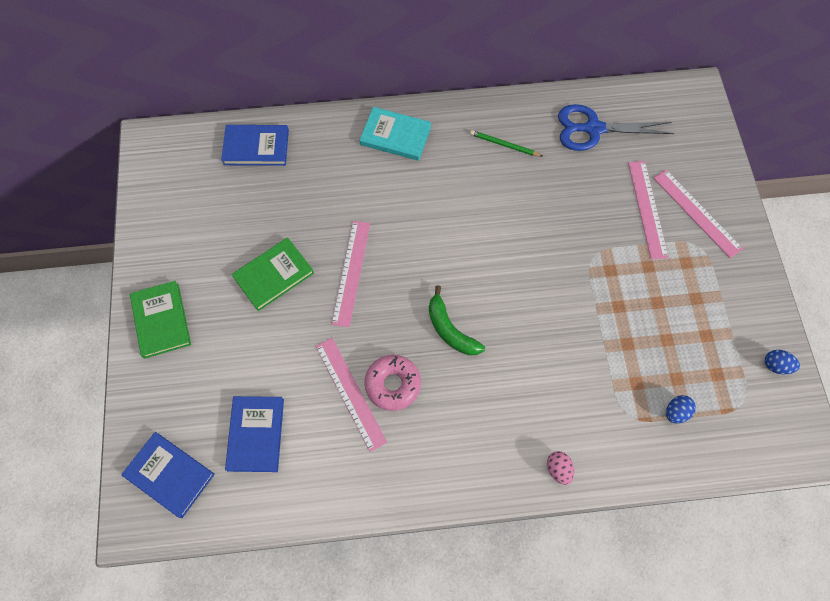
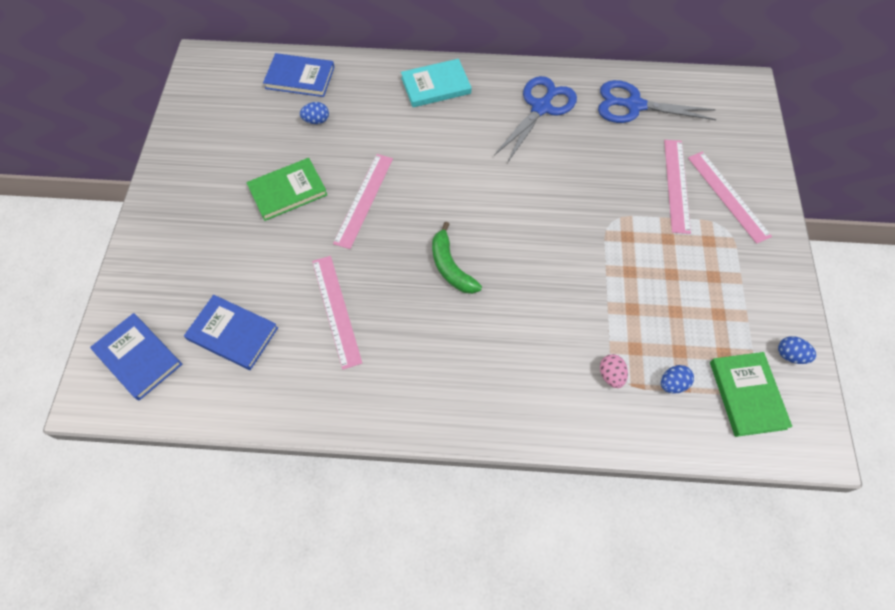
camera: 10 degrees right, 5 degrees down
green book [130,281,191,359] -> green book moved to [710,352,792,437]
blue book [225,396,284,472] -> blue book turned 75 degrees counterclockwise [184,295,278,370]
turquoise book [360,107,431,161] -> turquoise book turned 45 degrees counterclockwise [401,59,472,107]
pink donut [364,355,421,411] -> none
green pencil [470,130,542,156] -> blue scissors [494,76,577,163]
pink egg [547,451,574,485] -> pink egg moved to [600,354,628,388]
none -> blue egg [300,102,329,124]

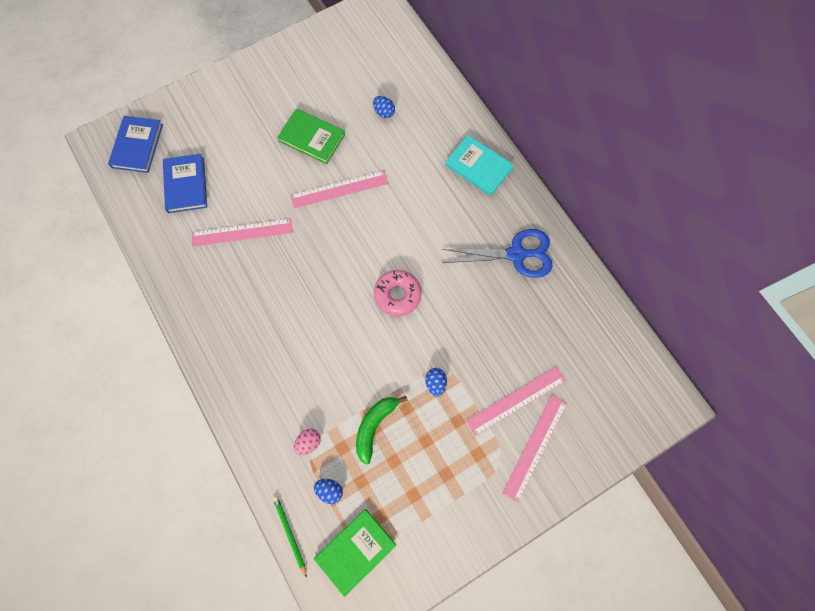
camera: 55 degrees right, 10 degrees up
blue book [263,53,334,97] -> none
pink ruler [312,256,362,369] -> pink ruler turned 45 degrees clockwise [192,219,292,247]
green banana [432,222,482,294] -> green banana moved to [356,396,408,465]
blue scissors [598,80,716,123] -> none
blue egg [778,336,816,364] -> blue egg moved to [425,368,447,397]
none -> green pencil [273,496,307,578]
none -> pink donut [374,270,422,316]

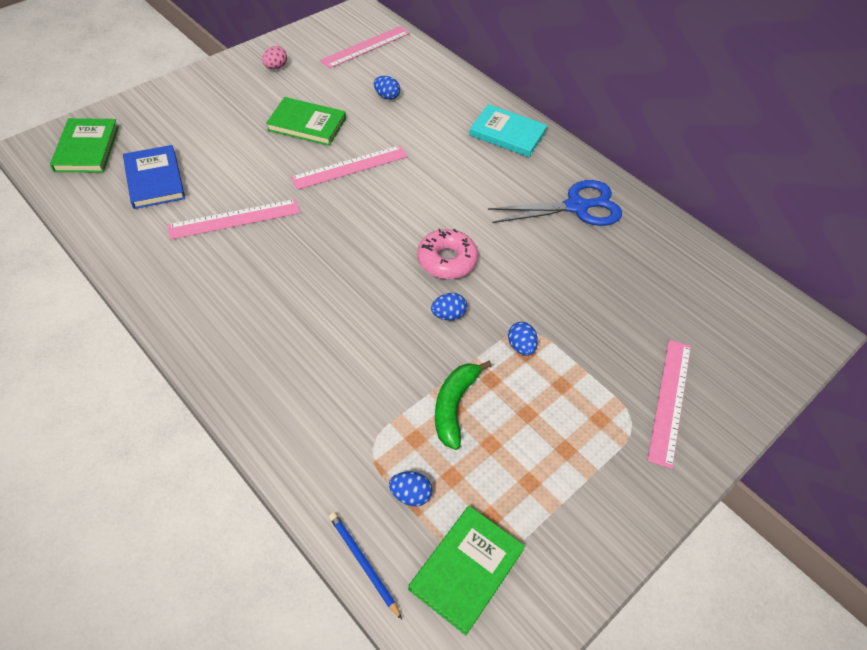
camera: 15 degrees left, 20 degrees down
blue book [108,116,163,173] -> green book [50,118,119,173]
green pencil [273,496,307,578] -> blue pencil [329,512,402,620]
pink egg [294,429,321,455] -> pink egg moved to [262,46,287,69]
pink ruler [466,367,566,436] -> pink ruler moved to [320,26,410,69]
none -> blue egg [431,293,467,321]

